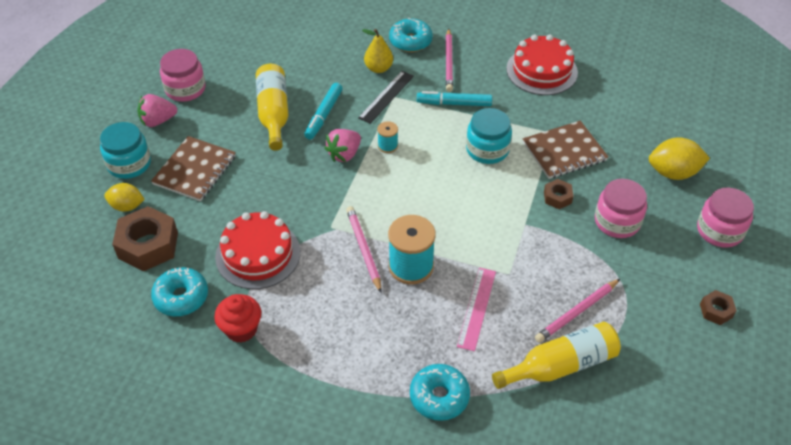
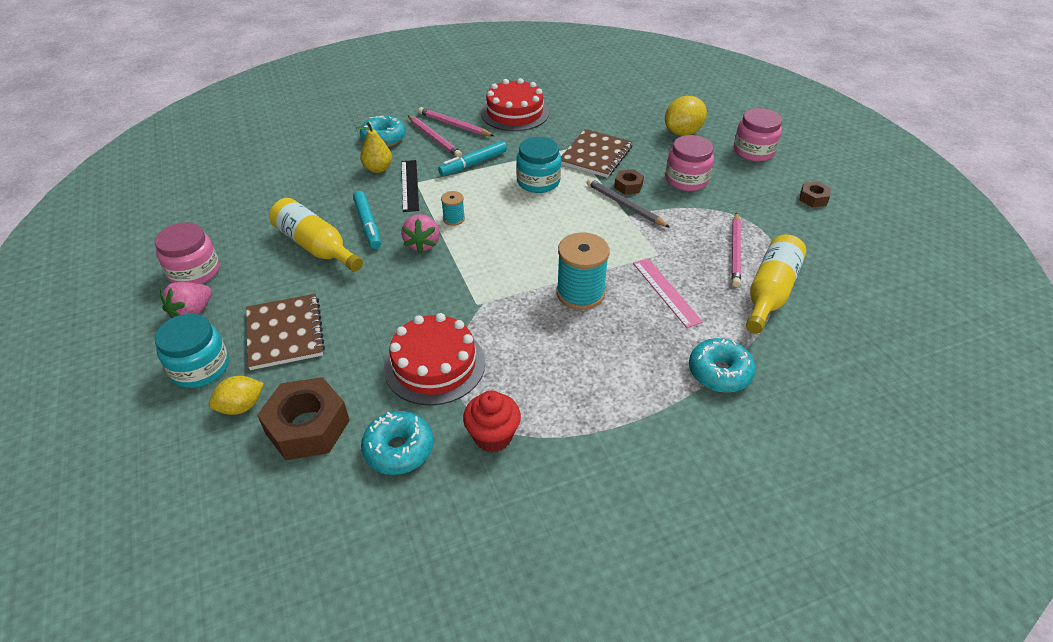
camera: 40 degrees left, 5 degrees down
pink pencil [346,206,382,293] -> pink pencil moved to [418,107,494,136]
none -> grey pencil [587,178,670,228]

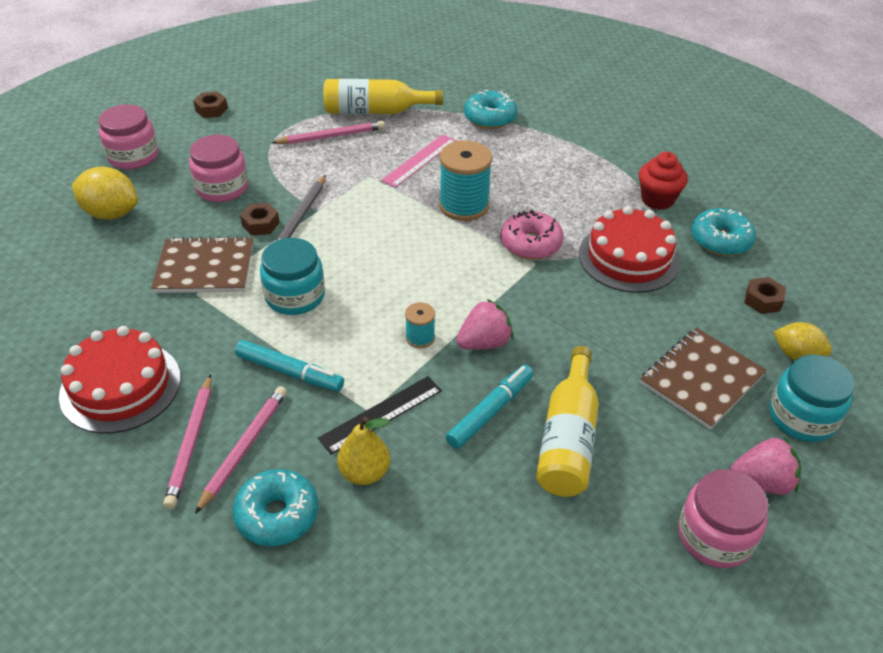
camera: 120 degrees left, 0 degrees up
brown nut [257,377,350,460] -> brown nut [745,277,786,314], size x0.50
none -> pink donut [500,210,564,259]

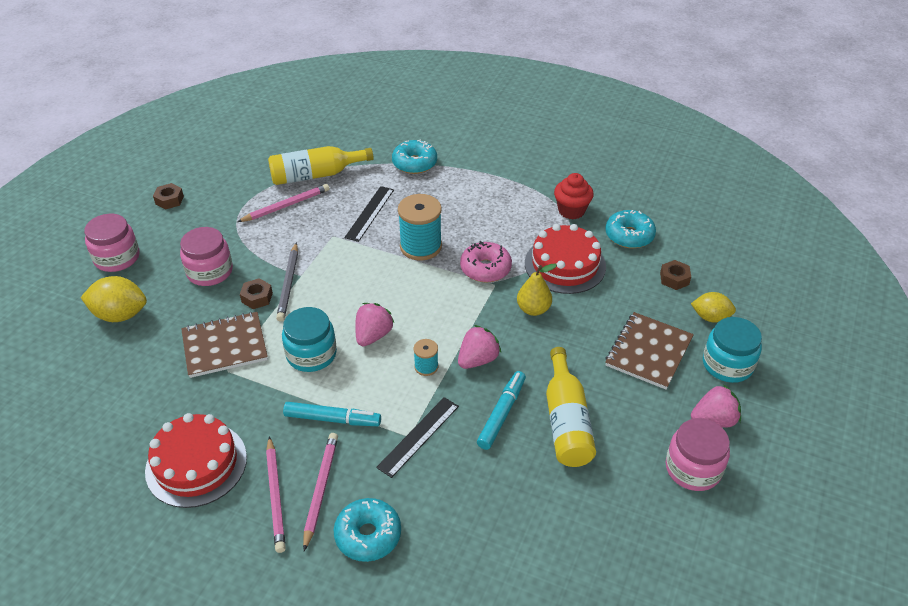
camera: 15 degrees left, 0 degrees up
yellow pear [337,416,390,485] -> yellow pear moved to [517,263,557,316]
pink ruler [381,134,456,188] -> black ruler [344,186,394,242]
none -> pink strawberry [355,303,394,346]

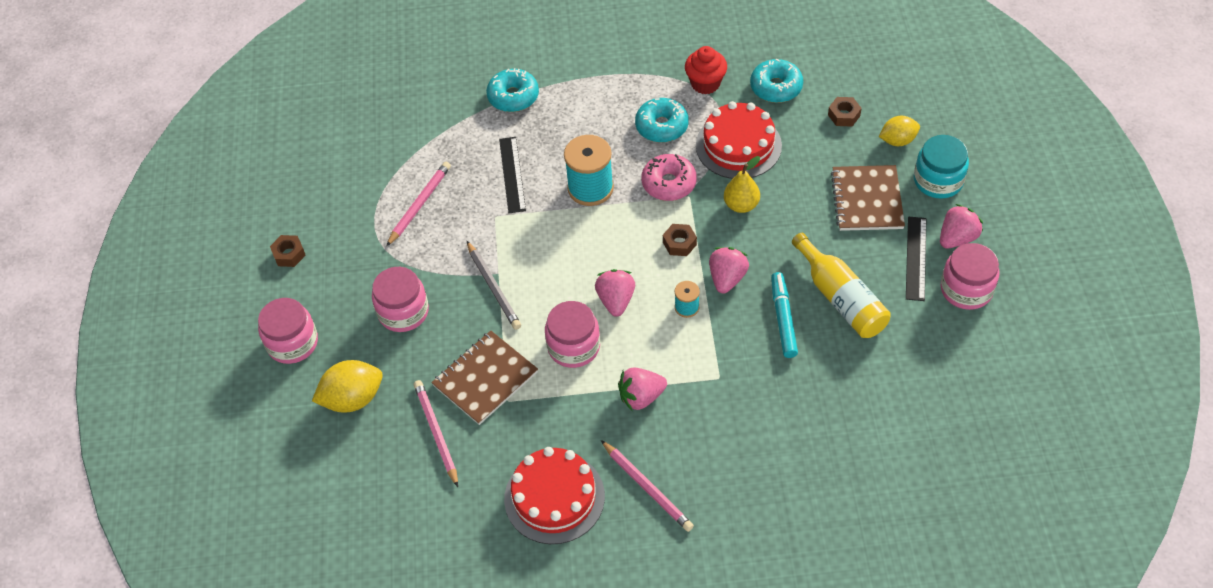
camera: 25 degrees left, 10 degrees up
brown nut [240,278,273,309] -> brown nut moved to [663,224,697,256]
yellow bottle [268,146,374,185] -> none
turquoise jar [282,307,337,372] -> pink jar [545,301,600,368]
turquoise marker [283,402,381,426] -> pink strawberry [618,367,667,410]
pink pencil [303,433,338,551] -> pink pencil moved to [414,380,458,487]
turquoise donut [334,498,401,562] -> turquoise donut moved to [635,98,689,143]
black ruler [376,397,459,478] -> black ruler moved to [906,217,926,301]

